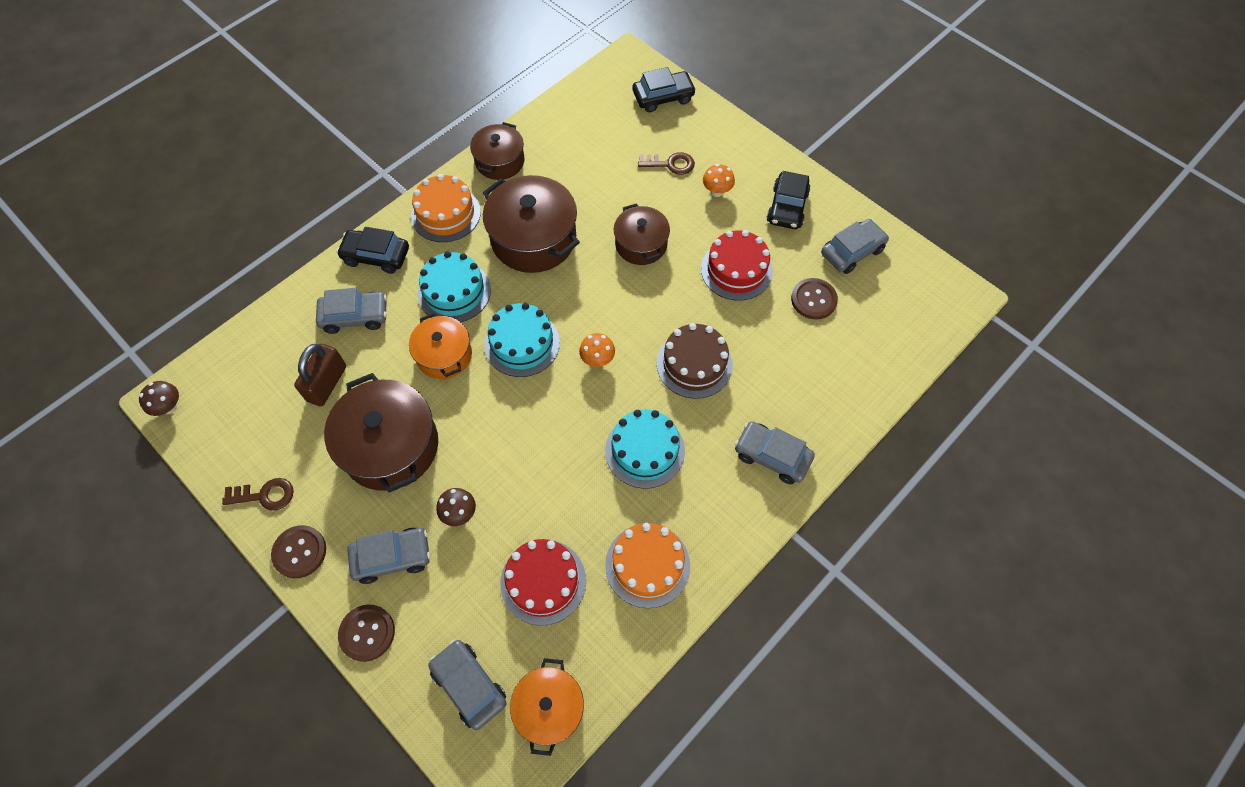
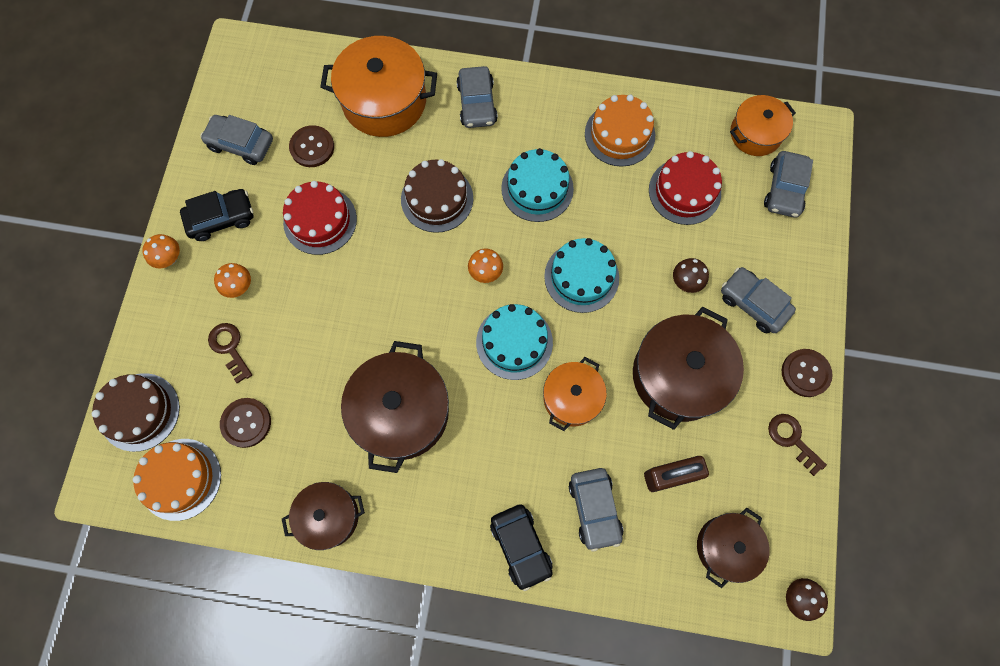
camera: 125 degrees left, 10 degrees up
grey car [316,288,387,334] -> grey car turned 150 degrees counterclockwise [569,468,623,551]
brown button [338,604,395,662] -> brown button moved to [220,398,271,448]
orange cake [411,174,481,242] -> orange cake moved to [133,439,221,521]
turquoise cake [418,251,491,322] -> turquoise cake moved to [544,238,619,313]
brown pot [614,203,670,265] -> brown pot moved to [697,508,770,588]
black car [633,67,696,112] -> brown cake [92,373,180,452]
none -> orange mushroom [142,234,180,268]
none -> orange pot [320,36,437,137]

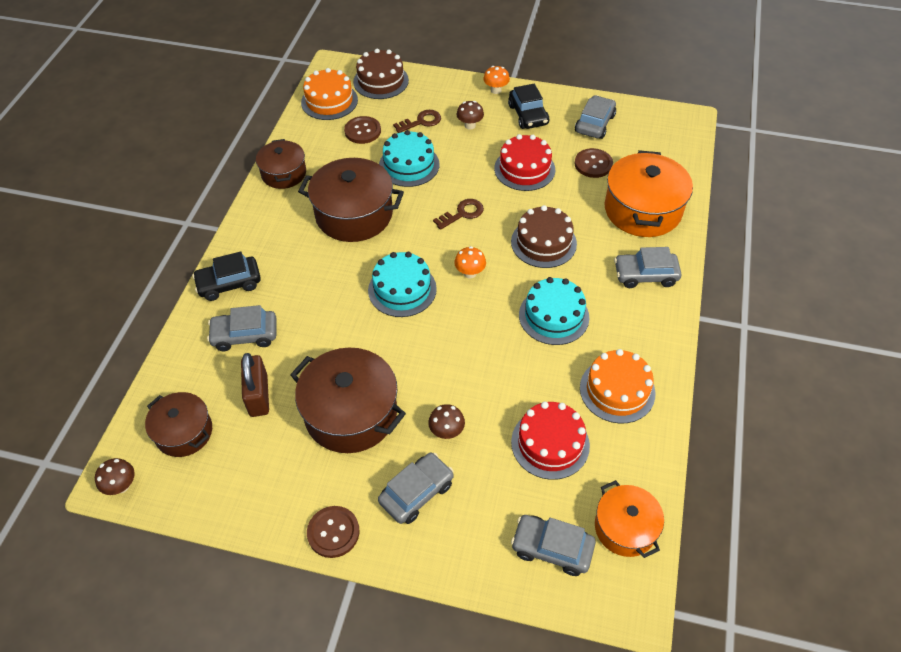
camera: 95 degrees right, 20 degrees down
orange mushroom [214,263,251,298] -> brown mushroom [457,101,484,130]
orange pot [543,357,607,431] -> none
turquoise cake [544,238,619,313] -> turquoise cake moved to [379,130,439,187]
brown key [768,414,827,476] -> brown key moved to [433,199,484,230]

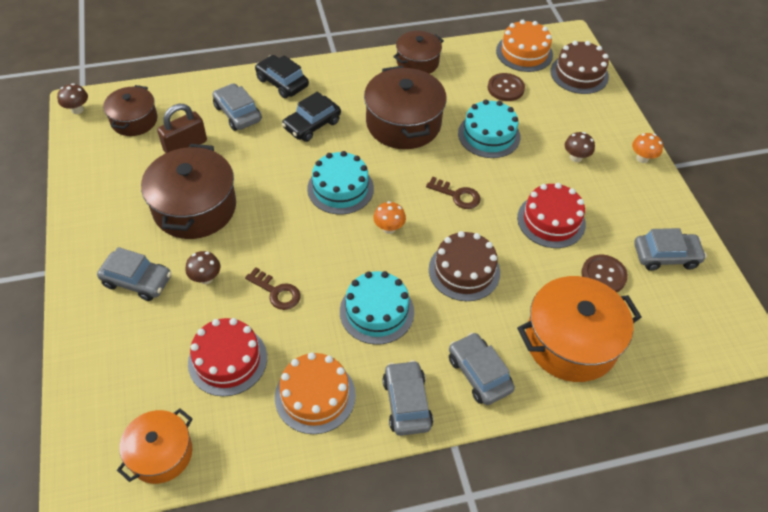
camera: 60 degrees right, 0 degrees up
brown button [307,506,360,558] -> none
brown key [393,110,441,133] -> brown key moved to [245,267,301,310]
black car [508,84,549,129] -> black car moved to [282,92,341,142]
grey car [511,515,596,576] -> grey car moved to [382,360,433,436]

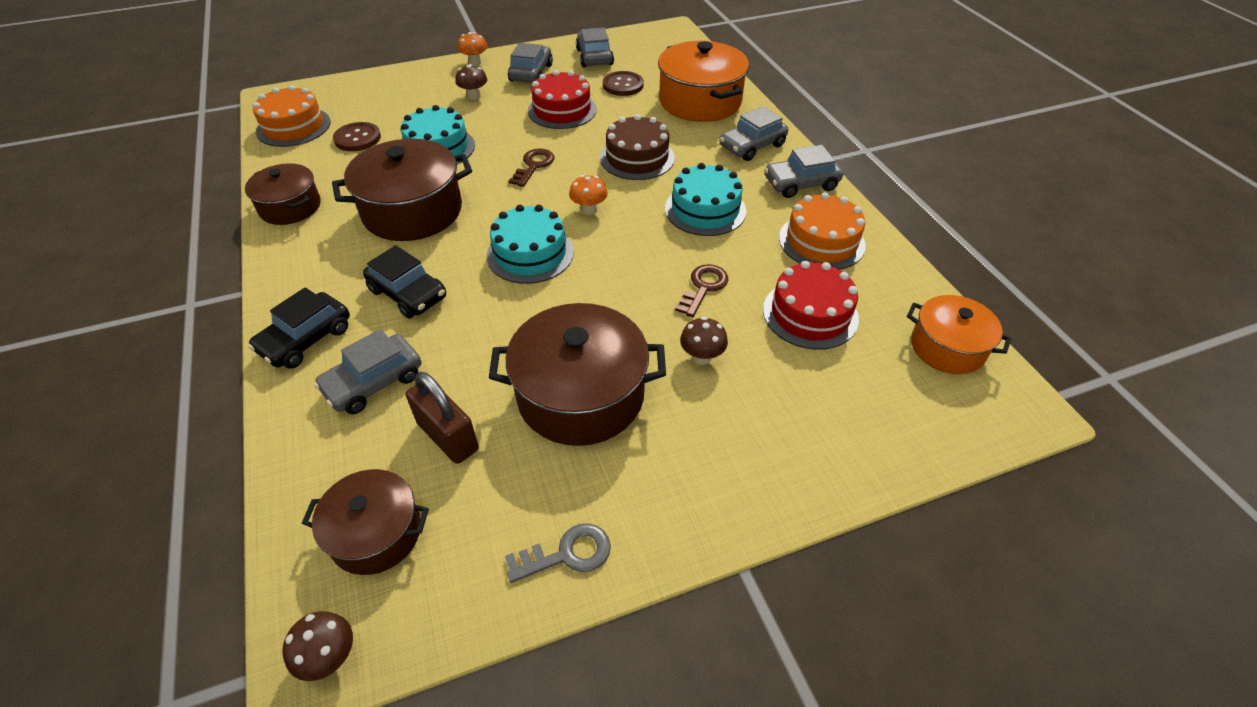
camera: 95 degrees left, 5 degrees down
grey car [97,247,171,301] -> grey car moved to [508,43,553,83]
brown cake [550,41,609,94] -> none
none -> grey key [505,523,611,583]

